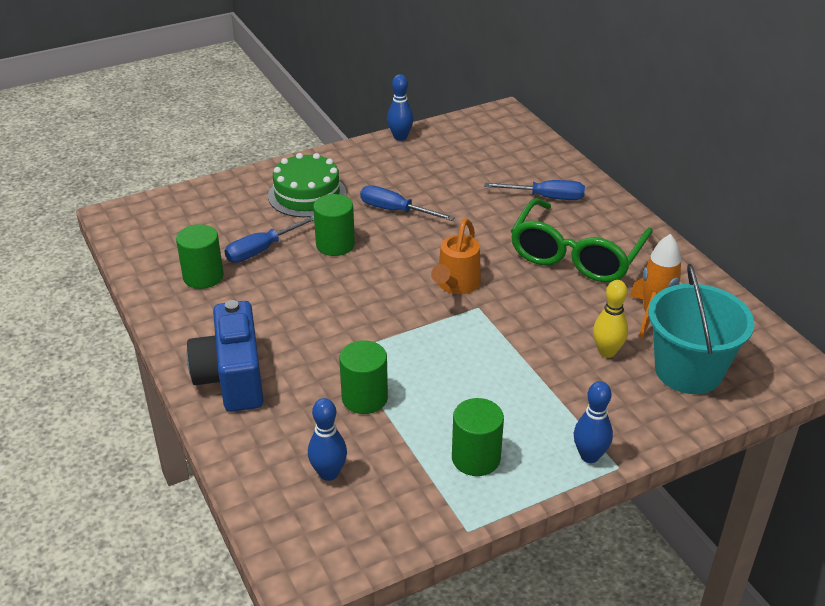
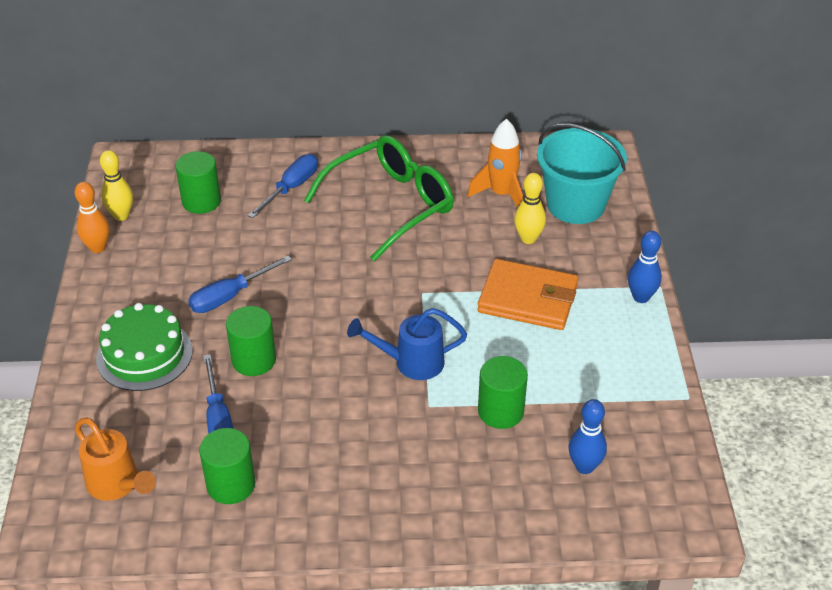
camera: 65 degrees left, 5 degrees up
blue camera [187,300,264,412] -> none
blue bowling pin [387,74,414,141] -> orange bowling pin [75,182,110,253]
orange watering can [431,218,481,294] -> orange watering can moved to [75,417,156,501]
green cylinder [452,398,504,476] -> green cylinder moved to [176,151,221,214]
green glasses [511,198,653,282] -> green glasses turned 90 degrees counterclockwise [304,135,454,261]
none -> yellow bowling pin [100,150,133,221]
none -> blue watering can [347,308,467,380]
none -> orange wallet [478,259,578,330]

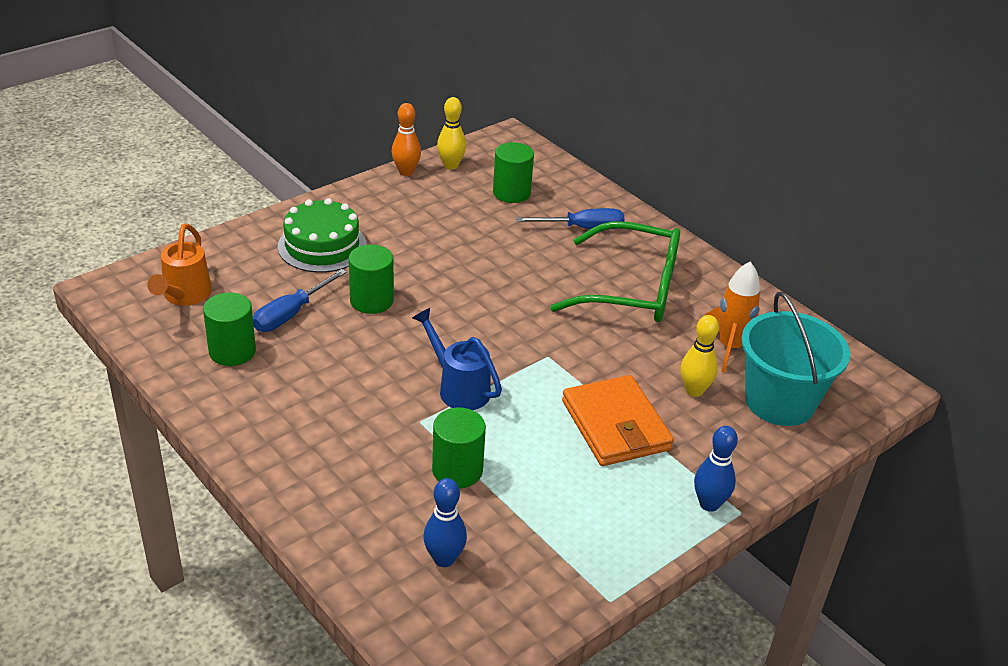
camera: 50 degrees right, 5 degrees down
blue screwdriver [188,256,292,313] -> none

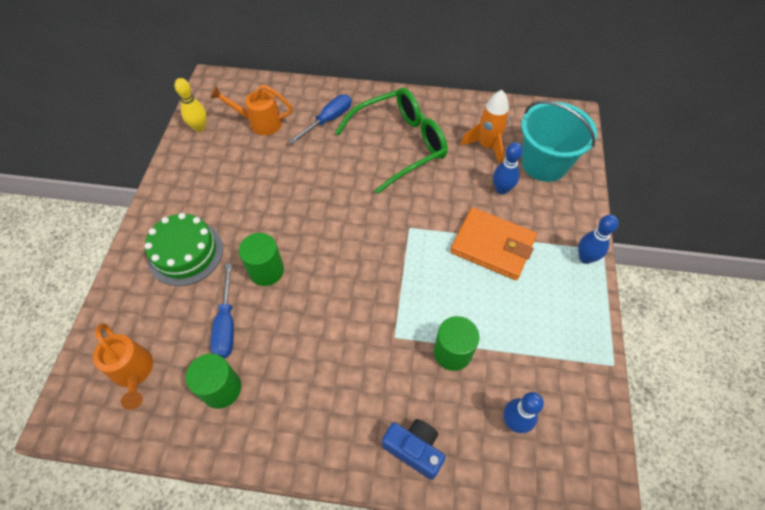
camera: 40 degrees left, 20 degrees up
orange bowling pin [392,103,421,176] -> none
blue watering can [412,308,502,410] -> none
green cylinder [493,142,534,203] -> orange watering can [210,85,293,135]
yellow bowling pin [680,315,719,397] -> blue bowling pin [493,142,523,195]
none -> blue camera [382,419,445,480]

